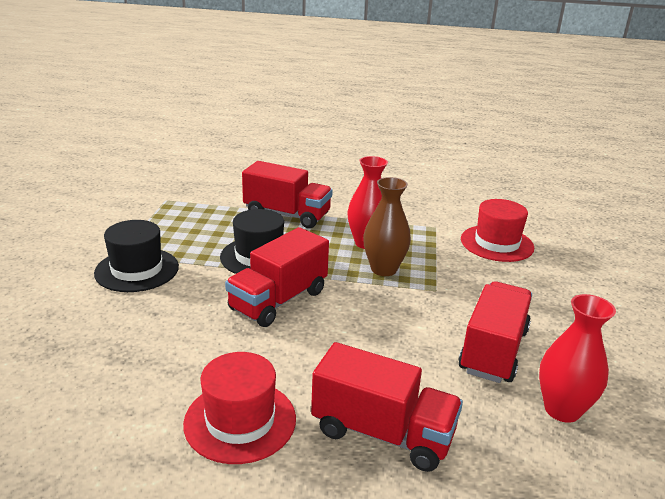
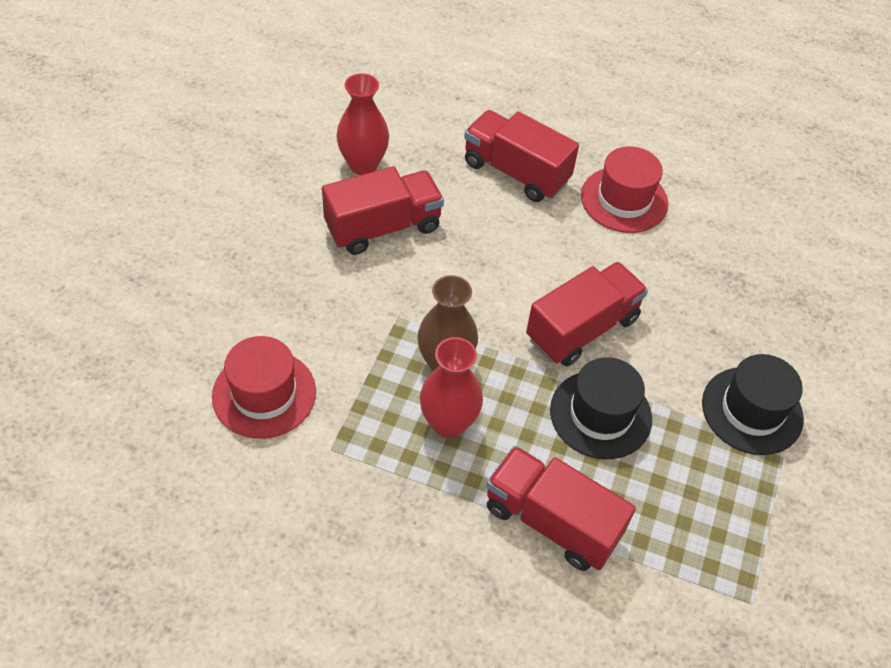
camera: 170 degrees left, 25 degrees up
red truck [459,281,532,383] -> red truck turned 150 degrees counterclockwise [322,166,444,255]

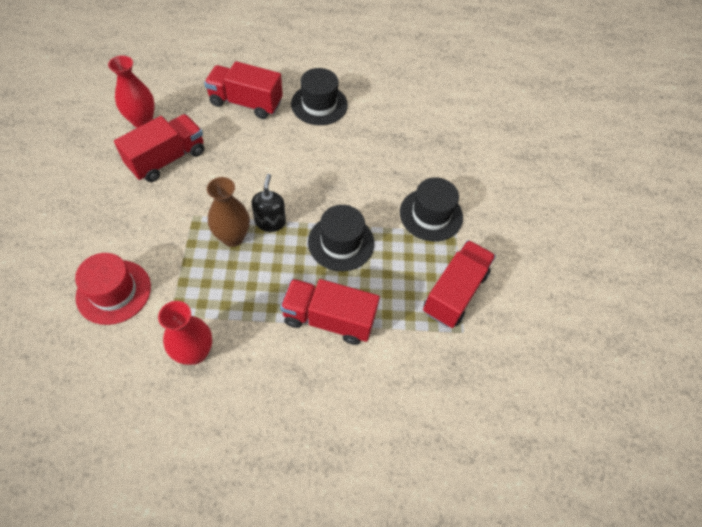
camera: 20 degrees left, 5 degrees up
red vase [420,337,483,438] -> red vase moved to [158,301,212,365]
red truck [526,262,648,367] -> red truck moved to [423,240,496,328]
red hat [581,146,668,233] -> black hat [291,68,348,125]
none -> black soap dispenser [252,174,286,232]

